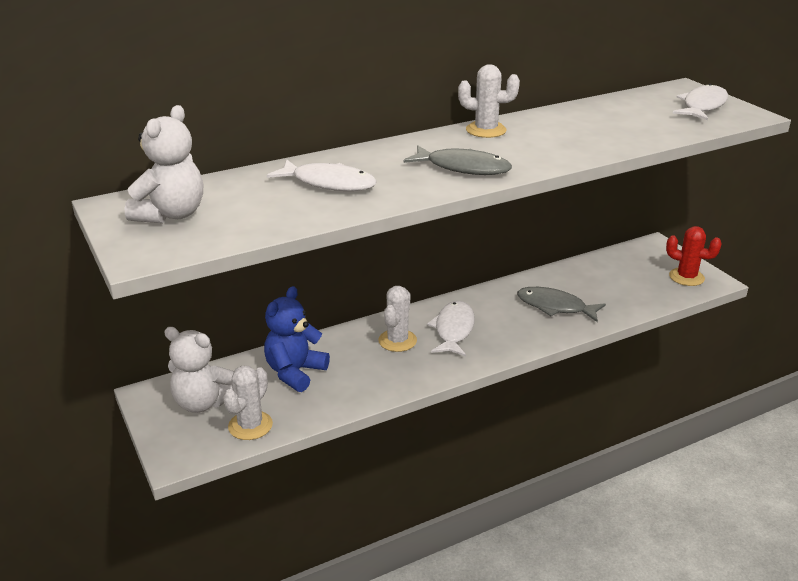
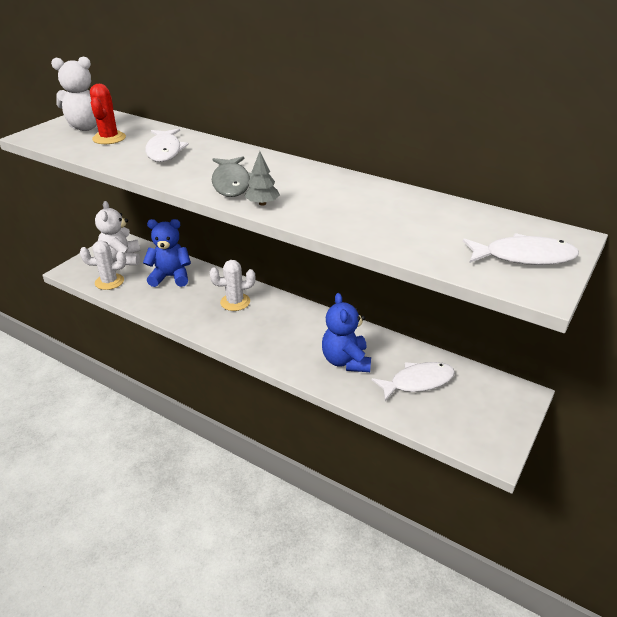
camera: 60 degrees right, 5 degrees up
white fish [427,301,475,356] -> white fish moved to [371,362,455,401]
white cactus [458,64,520,138] -> none
grey fish [517,287,606,322] -> blue teddy bear [322,293,371,372]
red cactus [666,226,722,286] -> red cactus moved to [90,84,126,144]
none -> grey tree [244,151,280,206]

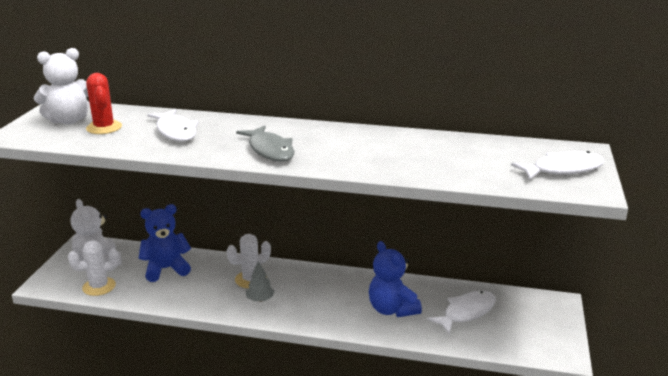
camera: 20 degrees left, 10 degrees down
grey tree [244,151,280,206] -> grey tree moved to [246,261,274,302]

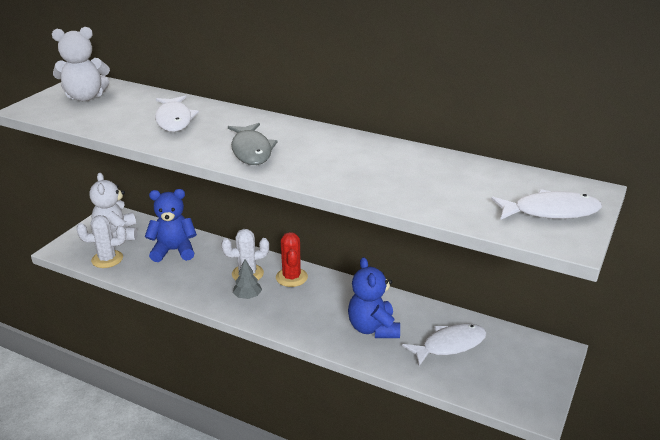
camera: 15 degrees right, 5 degrees up
red cactus [86,73,122,134] -> red cactus moved to [276,232,308,287]

